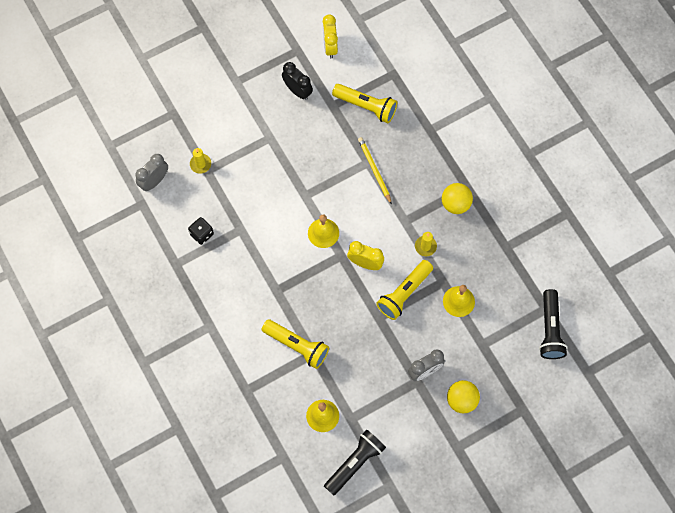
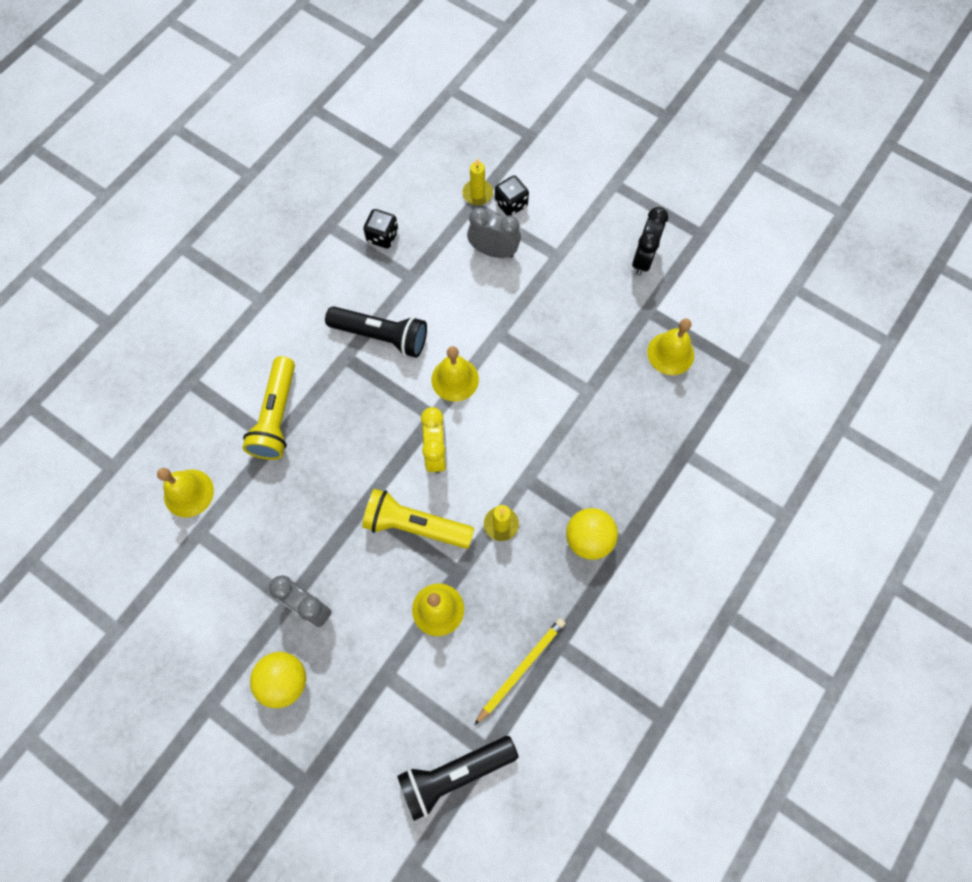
camera: 65 degrees right, 0 degrees up
grey clock [135,154,168,191] -> grey clock moved to [467,208,521,258]
yellow clock [323,14,338,58] -> none
black flashlight [324,430,386,495] -> black flashlight moved to [325,306,427,358]
yellow flashlight [332,84,397,123] -> yellow bell [647,319,694,375]
yellow pencil [358,137,392,205] -> yellow pencil moved to [475,618,565,725]
none -> black dice [495,175,529,216]

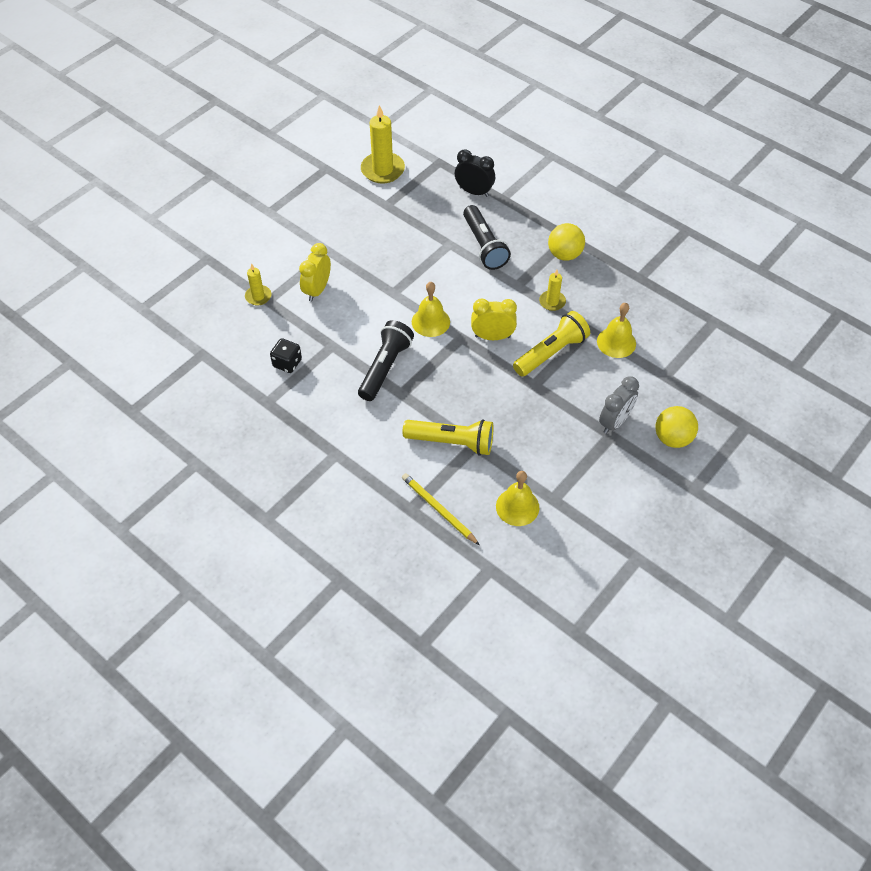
camera: 85 degrees left, 15 degrees down
yellow flashlight [362,489,474,549] -> yellow flashlight turned 150 degrees counterclockwise [513,311,590,377]
black flashlight [397,736,518,821] -> black flashlight moved to [463,205,511,270]
grey clock [467,208,521,258] -> yellow clock [299,243,331,301]
yellow pencil [475,618,565,725] -> yellow pencil moved to [402,473,480,545]
black dice [495,175,529,216] -> none
black clock [632,207,668,276] -> black clock moved to [455,149,495,197]
yellow bell [647,319,694,375] -> none
none -> yellow candle [361,105,405,183]

